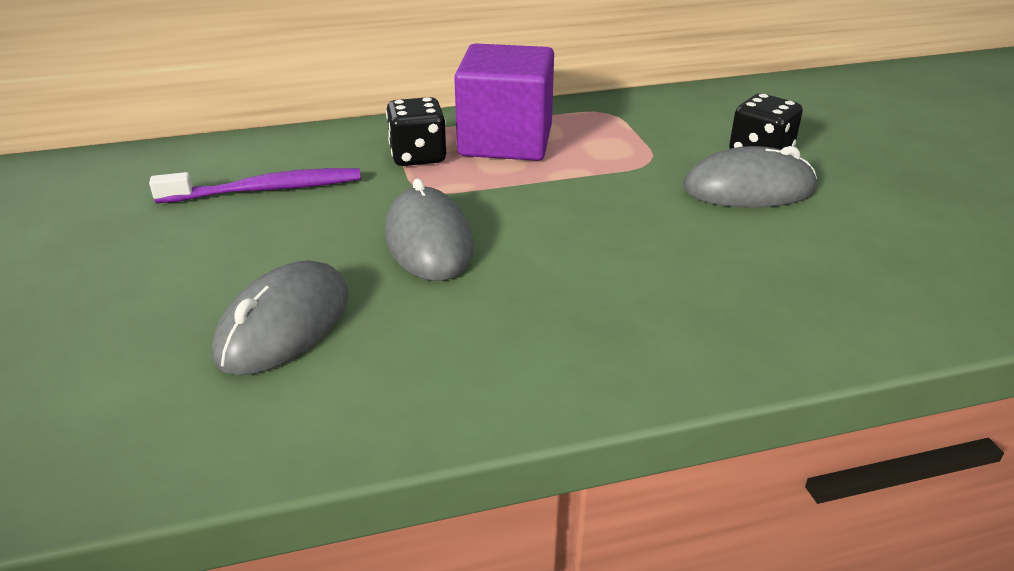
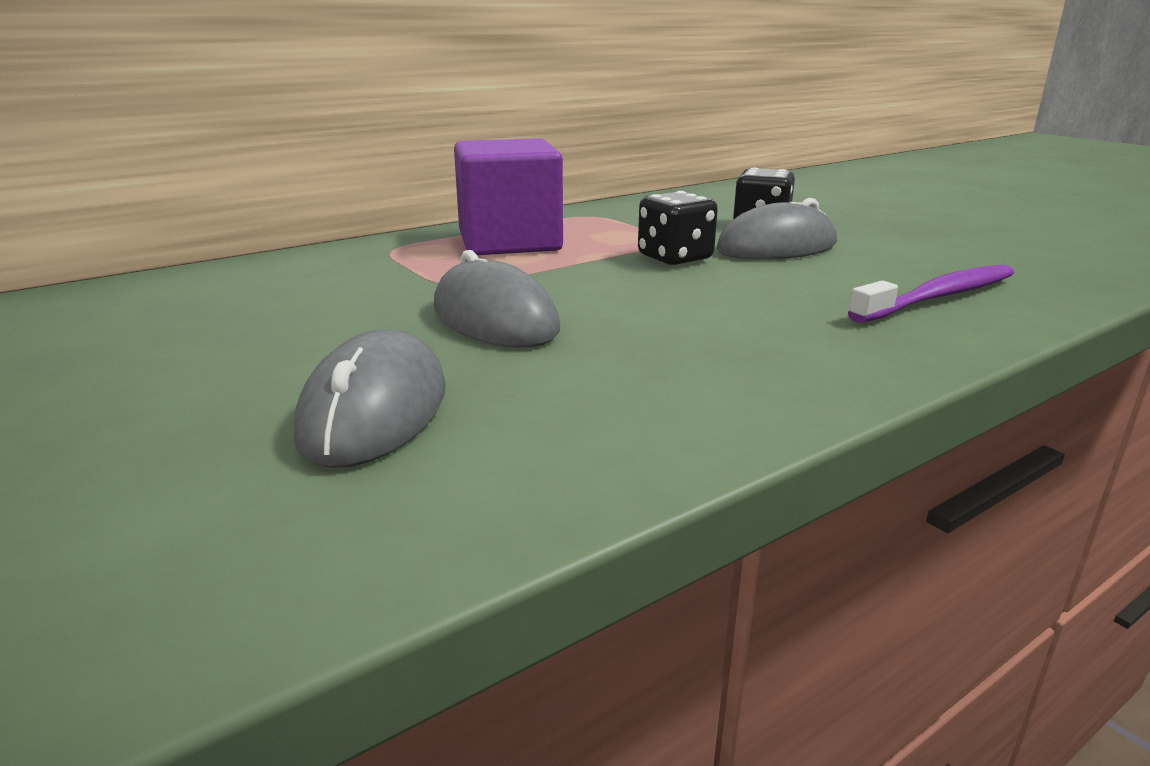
camera: 20 degrees left, 10 degrees down
purple toothbrush [149,168,361,203] -> purple toothbrush moved to [848,265,1014,323]
black dice [386,97,446,166] -> black dice moved to [638,191,718,265]

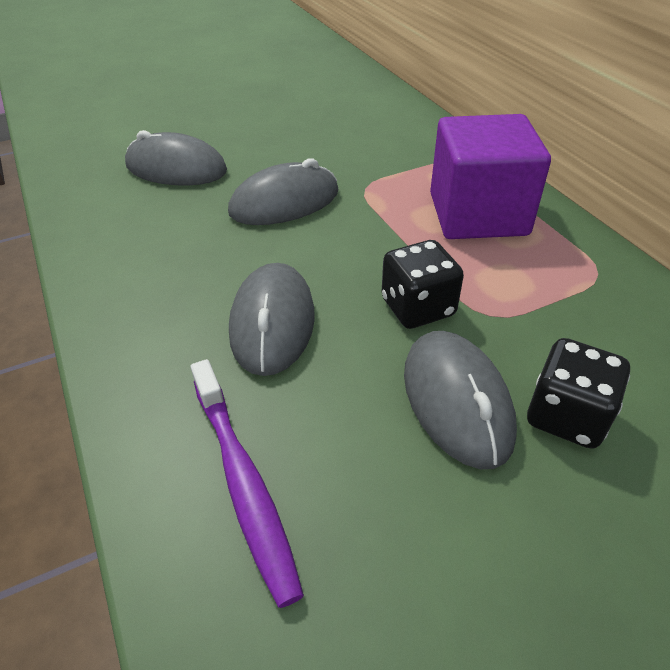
camera: 100 degrees right, 20 degrees up
none -> grey mouse [229,263,315,376]

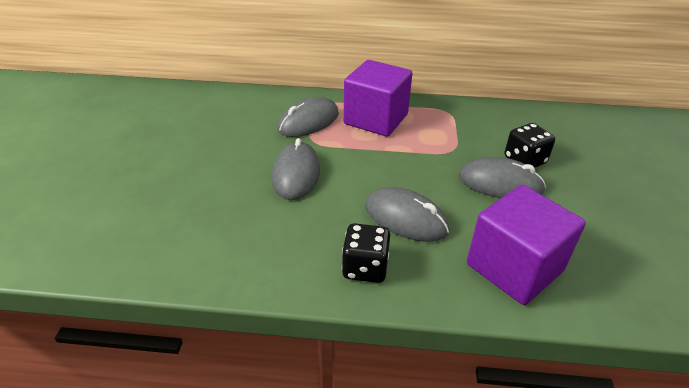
camera: 60 degrees left, 5 degrees down
grey mouse [125,130,227,186] -> grey mouse moved to [278,97,339,137]
purple toothbrush [191,359,304,608] -> purple cube [467,185,586,305]
black dice [381,240,464,329] -> black dice moved to [342,223,390,283]

